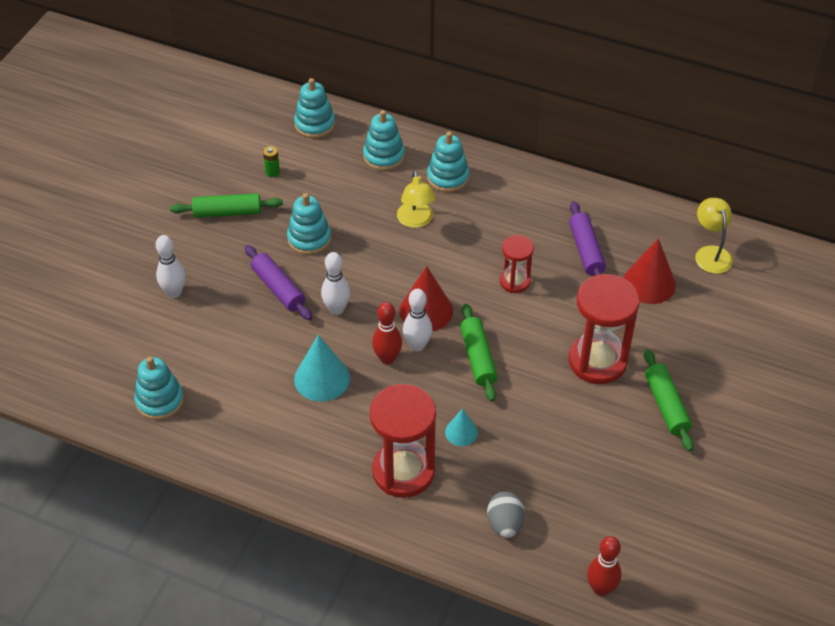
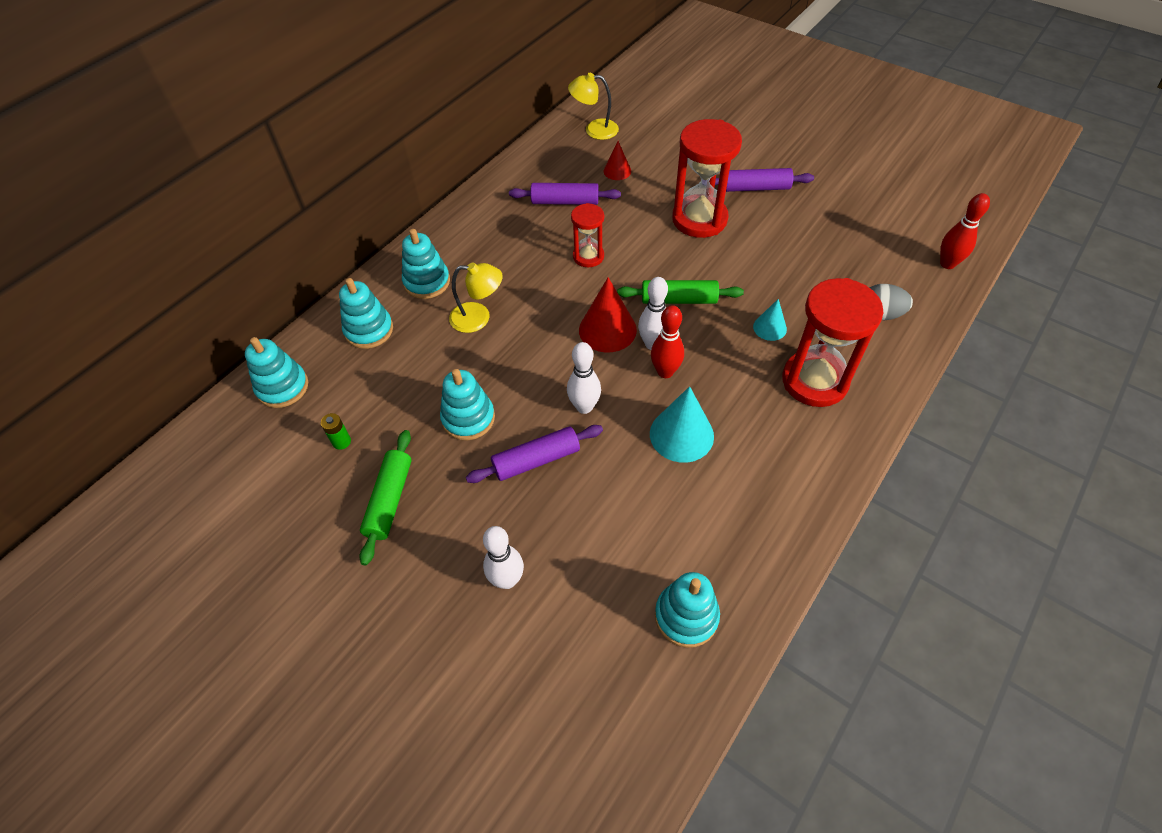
camera: 75 degrees left, 5 degrees up
red cone [623,238,676,304] -> red cone [604,141,631,180], size x0.57
green rolling pin [643,349,694,452] -> purple rolling pin [715,168,814,192]

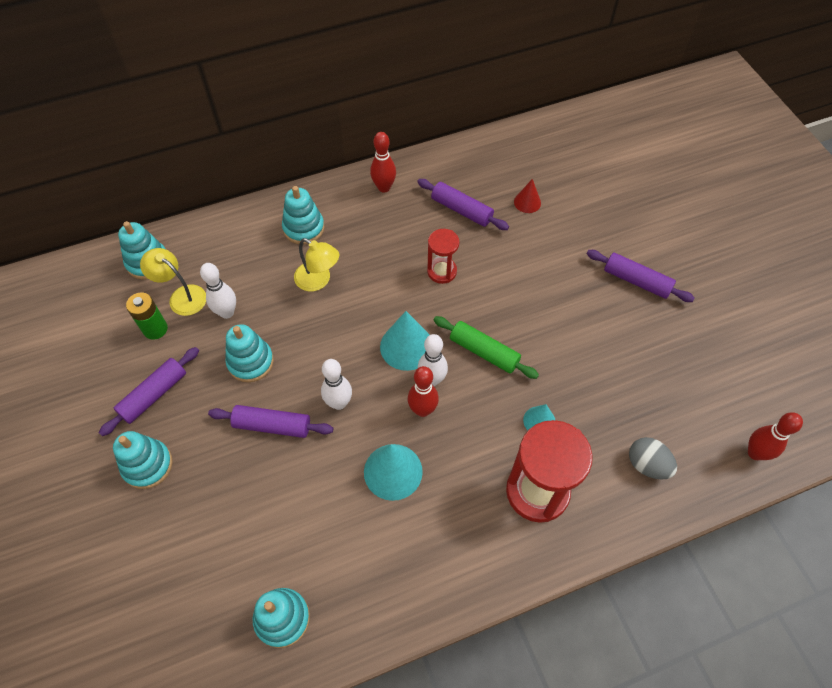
camera: 30 degrees right, 5 degrees up
green battery [321,413,351,450] -> green battery [126,292,168,340], size x1.57
turquoise stacking toy [339,278,393,349] -> turquoise stacking toy moved to [113,431,173,489]
green rolling pin [359,430,411,565] -> purple rolling pin [99,347,199,436]
white bowling pin [483,526,524,589] -> white bowling pin moved to [200,263,236,319]
yellow lamp [568,73,619,140] -> yellow lamp moved to [140,248,206,316]
red cone [579,277,637,353] -> turquoise cone [380,311,429,371]
red hourglass [672,119,742,238] -> none
none -> red bowling pin [370,132,396,192]

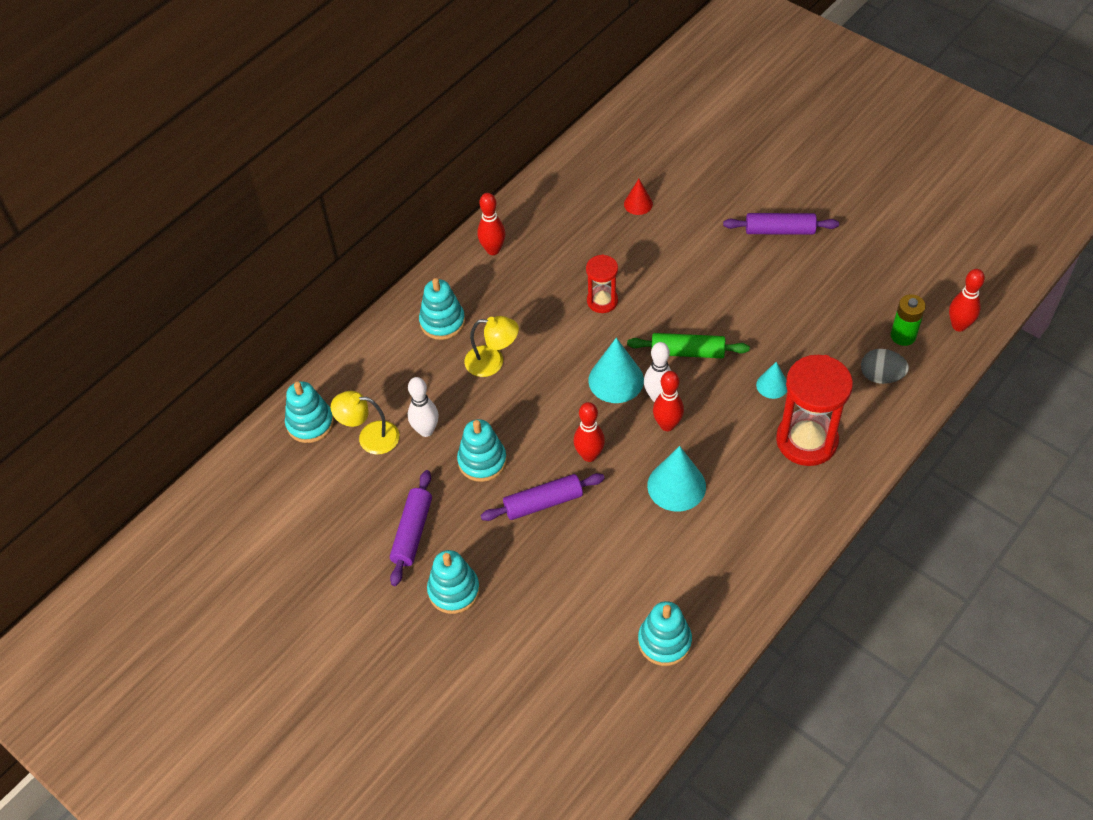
camera: 25 degrees left, 5 degrees down
green battery [126,292,168,340] -> green battery moved to [891,294,926,346]
white bowling pin [321,359,352,410] -> red bowling pin [574,402,605,462]
purple rolling pin [417,179,509,230] -> none

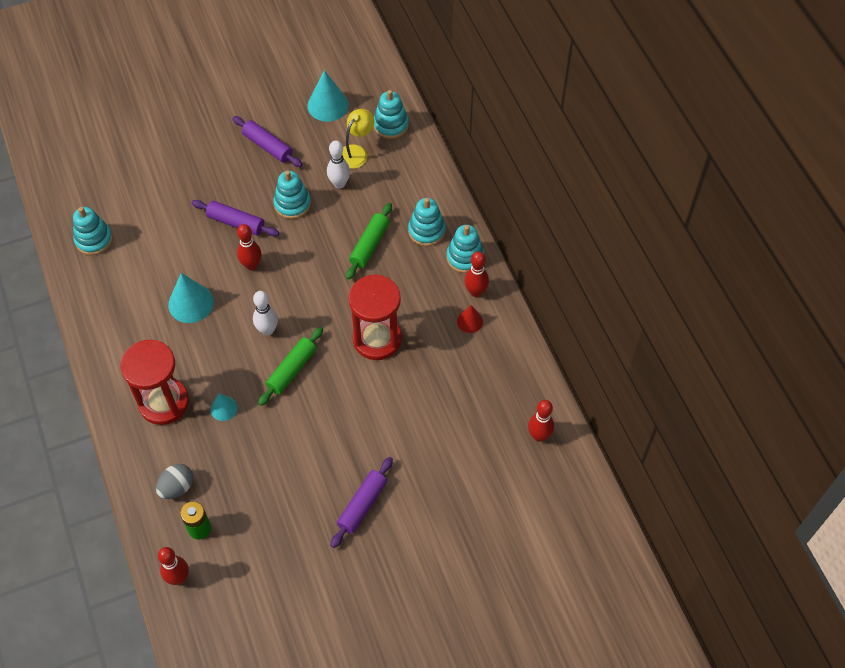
camera: 115 degrees right, 5 degrees up
turquoise stacking toy [427,550,480,614] -> turquoise stacking toy moved to [447,225,484,273]
yellow lamp [464,316,519,377] -> green rolling pin [346,203,392,280]
purple rolling pin [480,473,605,521] -> purple rolling pin turned 75 degrees counterclockwise [192,200,279,236]
red hourglass [586,255,618,313] -> red hourglass [348,274,402,360], size x1.82
turquoise cone [588,338,644,403] -> turquoise cone moved to [307,70,349,122]
red cone [624,179,653,215] -> red cone moved to [457,305,483,333]
red bowling pin [653,371,684,431] -> red bowling pin moved to [528,400,554,442]

